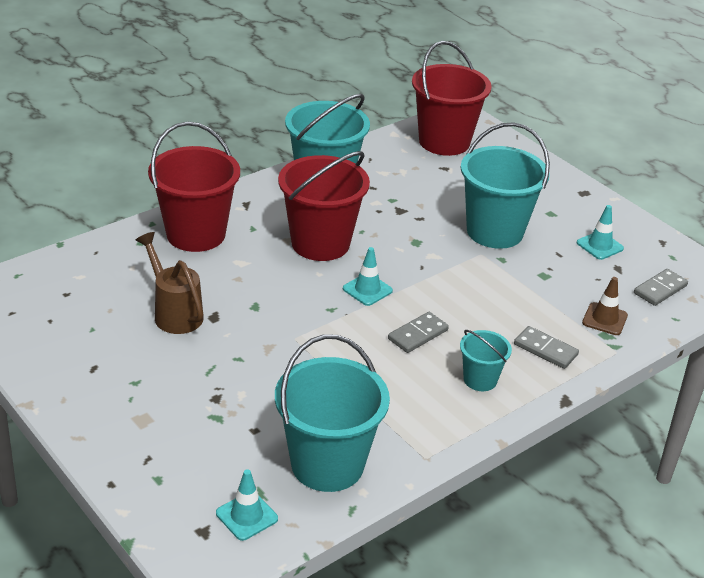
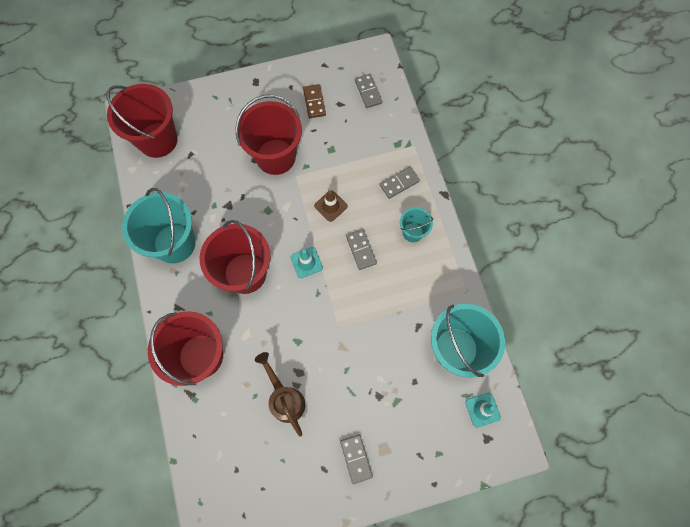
camera: 65 degrees left, 35 degrees up
brown watering can [136,232,204,334] -> brown watering can turned 75 degrees clockwise [255,352,305,437]
turquoise bucket [461,122,550,249] -> red bucket [235,95,302,175]
turquoise traffic cone [577,205,624,260] -> brown domino [303,84,326,118]
brown traffic cone [582,277,628,335] -> brown traffic cone moved to [314,190,348,222]
none -> grey domino [340,435,373,484]

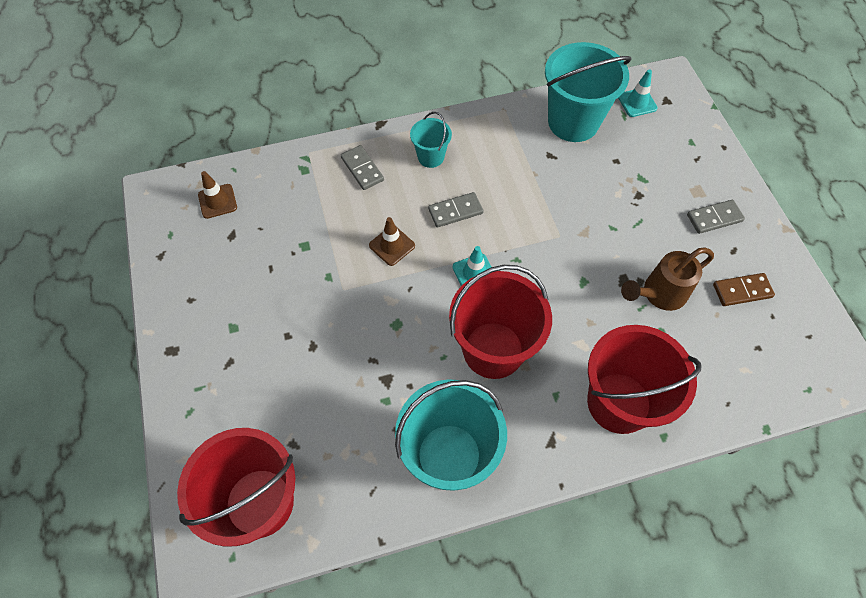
camera: 90 degrees left, 10 degrees down
red bucket [235,95,302,175] -> none
brown domino [303,84,326,118] -> brown domino moved to [713,273,775,306]
grey domino [355,74,383,108] -> brown traffic cone [198,171,237,219]

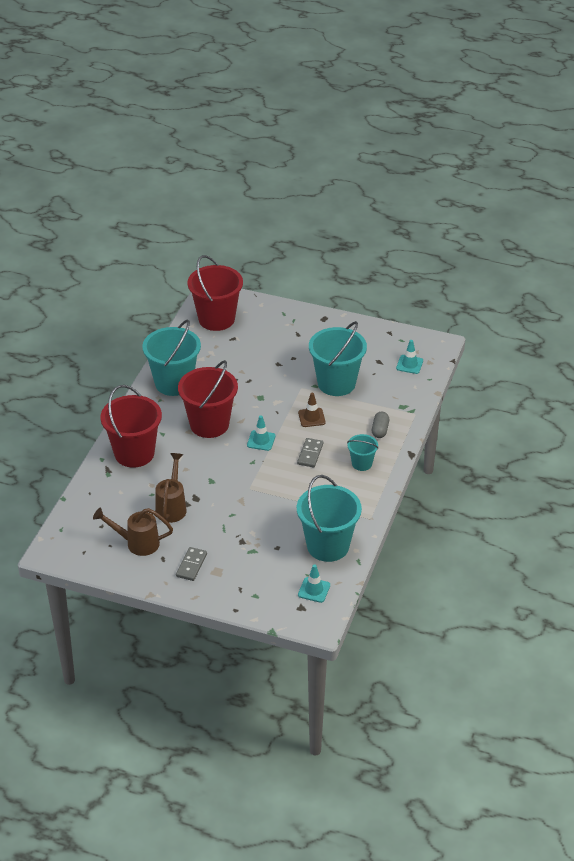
camera: 125 degrees right, 20 degrees down
brown traffic cone [198,171,237,219] -> turquoise traffic cone [396,340,423,374]
grey domino [341,145,384,190] -> grey capsule [372,412,389,438]
brown domino [713,273,775,306] -> brown watering can [93,508,173,556]
none -> turquoise bucket [309,321,367,396]

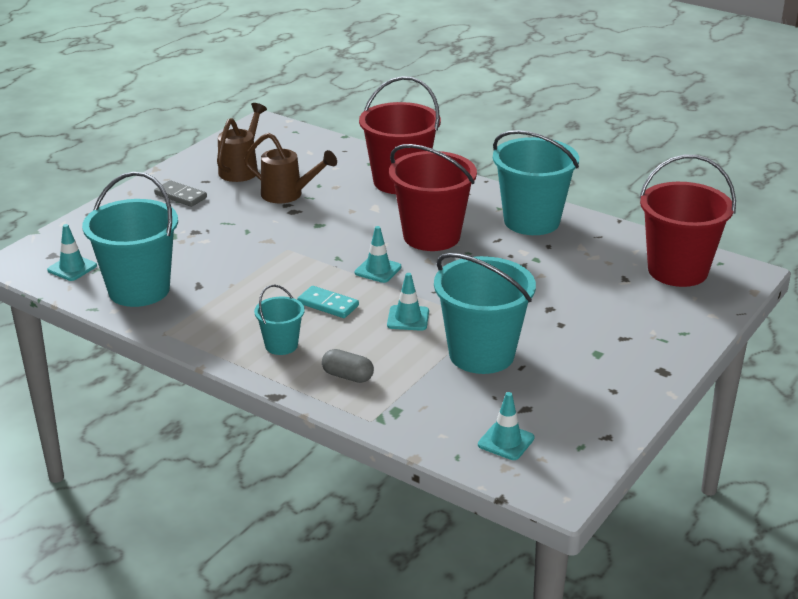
camera: 105 degrees right, 10 degrees down
grey domino [297,438,323,467] -> turquoise domino [297,286,359,318]
brown traffic cone [298,393,326,427] -> turquoise traffic cone [387,273,429,331]

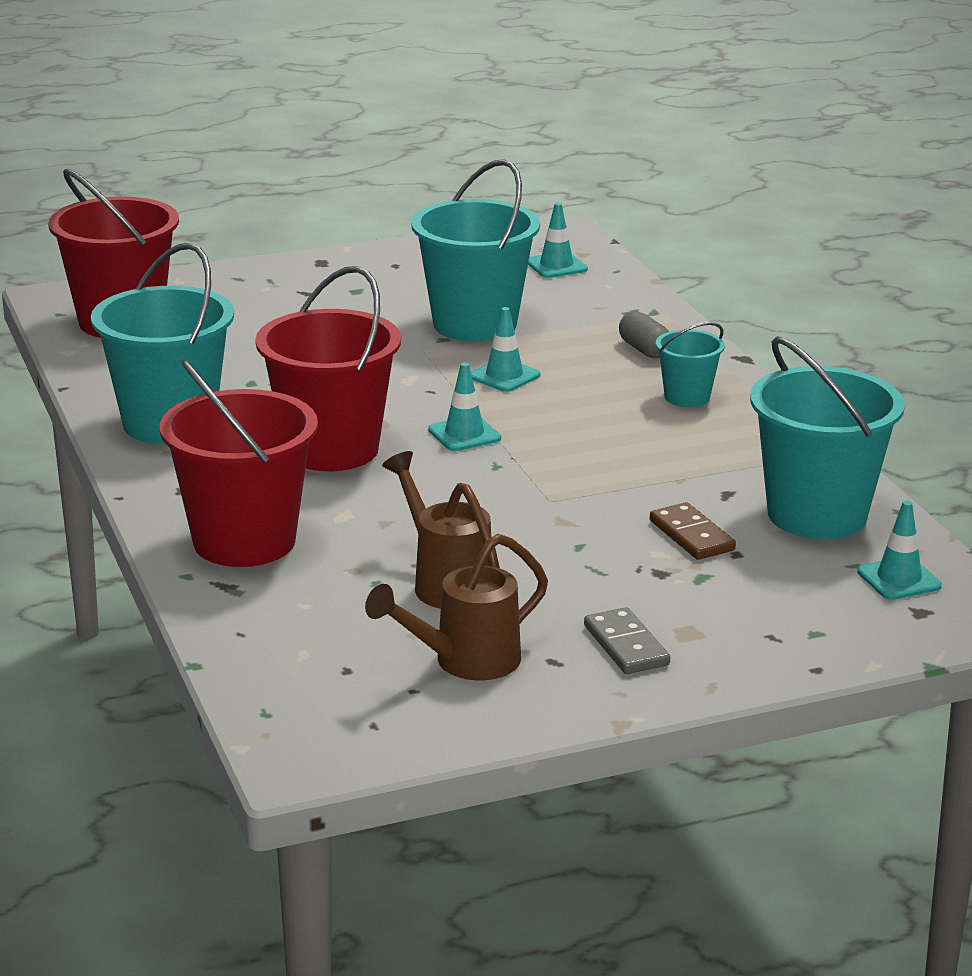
camera: 145 degrees left, 5 degrees down
turquoise domino [297,286,359,318] -> none
none -> brown domino [650,502,736,560]

